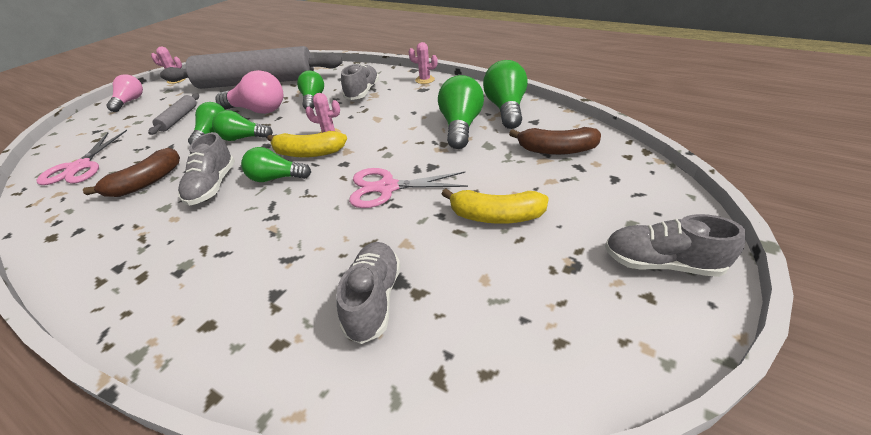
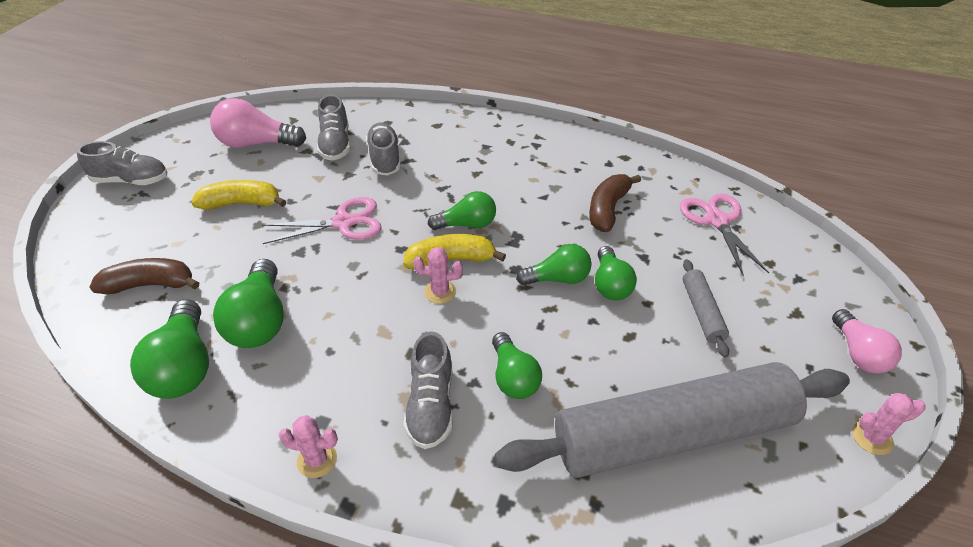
camera: 165 degrees right, 5 degrees up
grey shoe [178,132,235,206] -> grey shoe moved to [366,123,401,176]
pink light bulb [215,70,283,114] -> pink light bulb moved to [210,98,306,148]

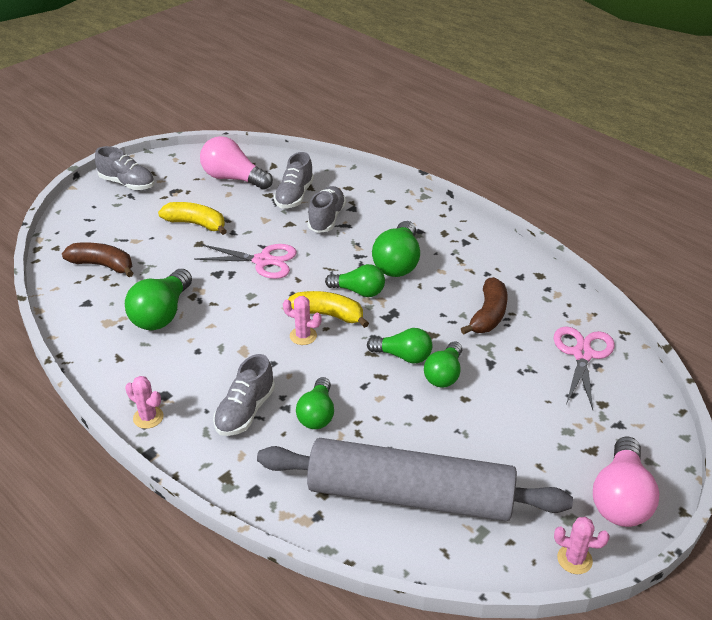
camera: 25 degrees right, 5 degrees down
green light bulb [130,299,209,399] -> green light bulb moved to [372,221,420,277]
brown banana [589,174,641,232] -> brown banana turned 150 degrees clockwise [461,277,507,334]
grey rolling pin [682,259,729,358] -> none
pink light bulb [832,309,902,374] -> pink light bulb [593,436,659,527], size x1.50

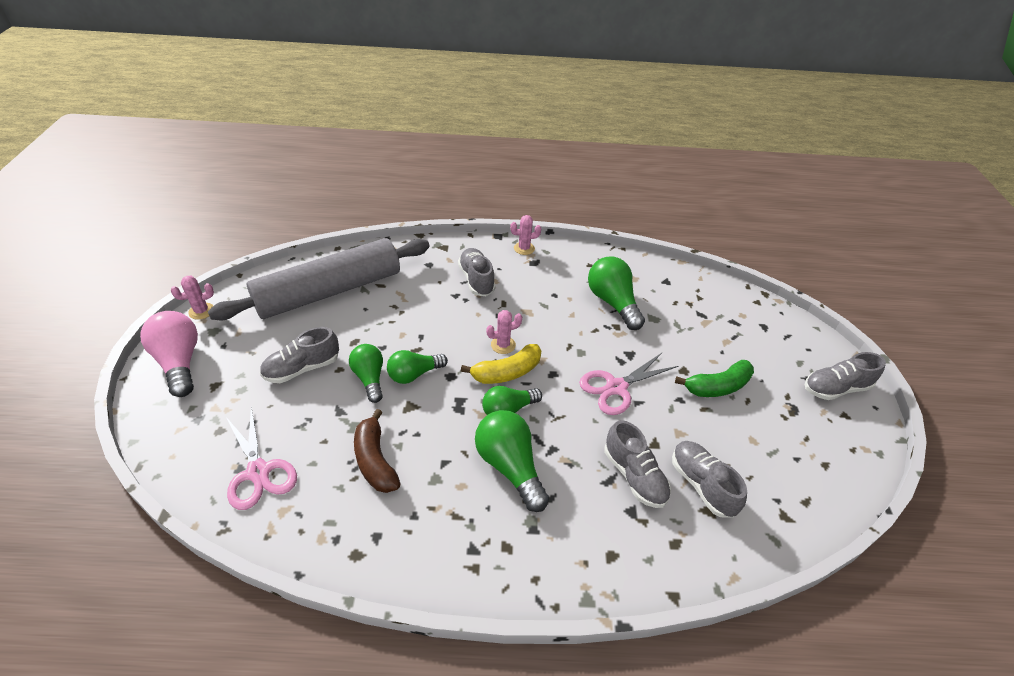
camera: 135 degrees right, 5 degrees up
brown banana [62,242,134,277] -> none
yellow banana [158,202,227,235] -> green banana [675,360,754,397]
pink light bulb [200,136,273,190] -> none
green light bulb [296,377,334,429] -> none
none -> grey shoe [260,327,339,383]

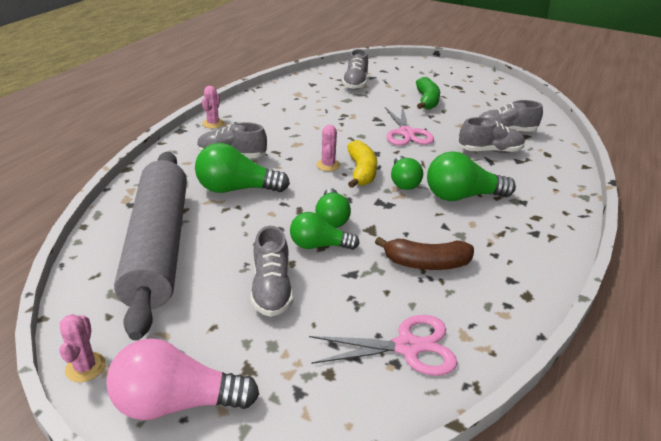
camera: 65 degrees left, 10 degrees down
green light bulb [588,257,645,330] -> green light bulb moved to [195,143,290,193]
grey shoe [805,352,886,400] -> grey shoe moved to [342,49,368,90]

